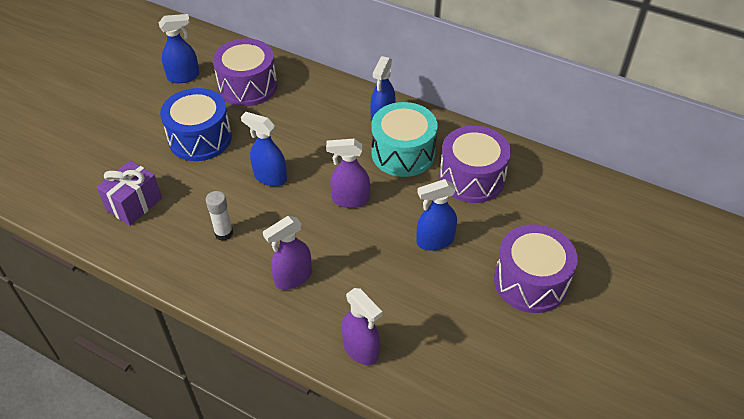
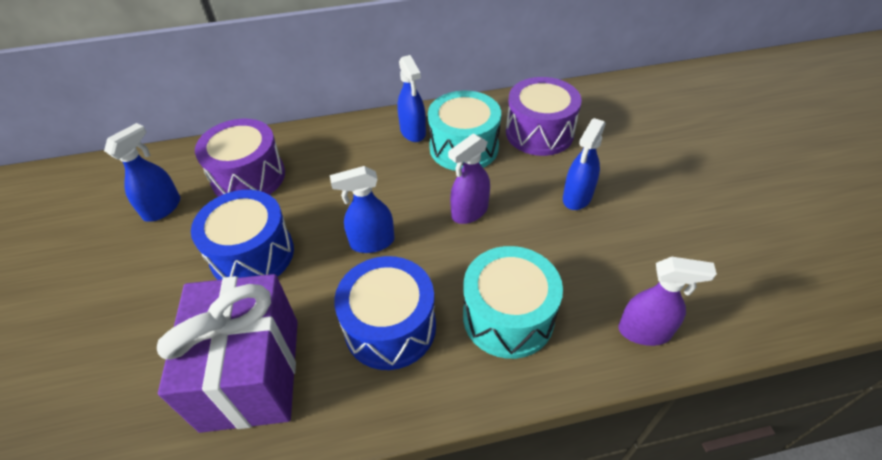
camera: 40 degrees left, 0 degrees up
purple gift [97,160,162,226] -> purple gift [157,274,298,433], size x1.74
white glue stick [206,191,233,241] -> blue drum [334,256,436,370]
purple spray bottle [263,216,312,290] -> turquoise drum [463,246,563,359]
purple drum [494,224,578,313] -> none

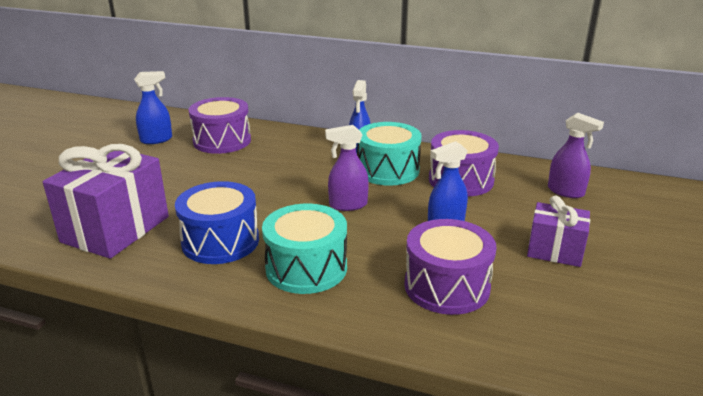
camera: 30 degrees right, 20 degrees down
blue drum [191,190,294,280] -> none
blue spray bottle [330,166,394,253] -> none
purple spray bottle [618,257,717,346] -> purple spray bottle moved to [548,113,604,198]
none -> purple drum [404,219,497,315]
none -> purple gift [527,195,590,267]

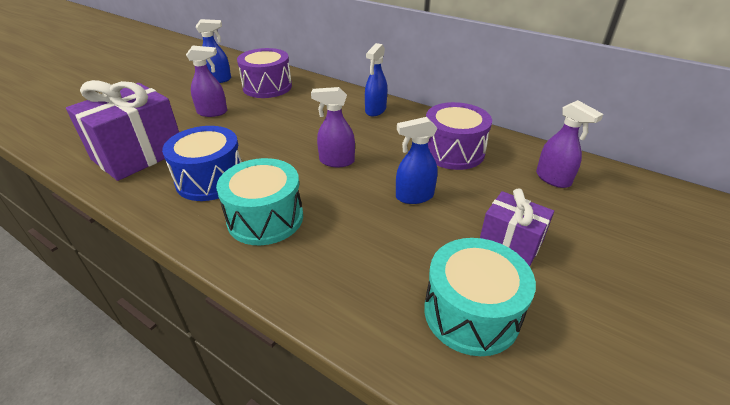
camera: 15 degrees right, 10 degrees up
turquoise drum [357,122,422,186] -> turquoise drum moved to [424,238,536,356]
purple drum [404,219,497,315] -> none
none -> purple spray bottle [186,45,227,117]

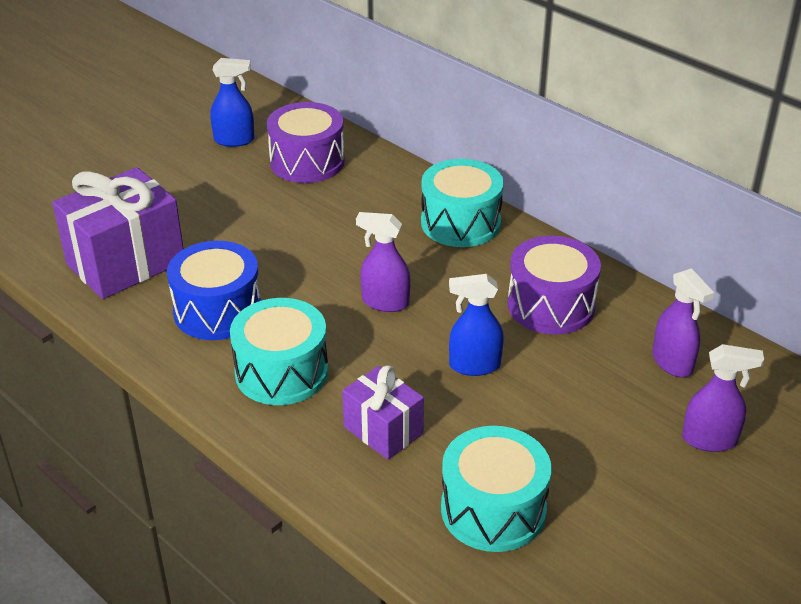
camera: 10 degrees right, 0 degrees up
purple spray bottle [186,45,227,117] -> purple spray bottle moved to [682,344,764,452]
blue spray bottle [365,43,387,116] -> turquoise drum [421,159,504,247]
purple gift [480,189,554,266] -> purple gift moved to [342,366,424,460]

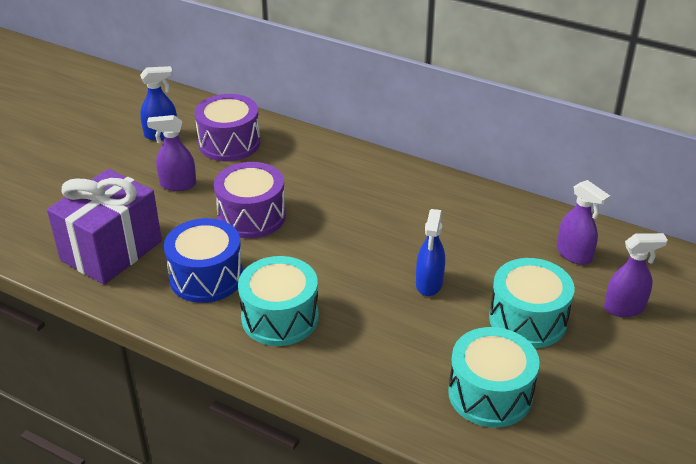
camera: 15 degrees left, 0 degrees up
purple gift [342,366,424,460] -> none
purple spray bottle [356,212,411,312] -> purple spray bottle moved to [147,115,196,191]
turquoise drum [421,159,504,247] -> turquoise drum moved to [489,258,575,348]
blue spray bottle [449,274,504,376] -> blue spray bottle turned 60 degrees counterclockwise [416,209,445,296]
purple drum [508,236,601,335] -> purple drum moved to [214,162,286,239]

